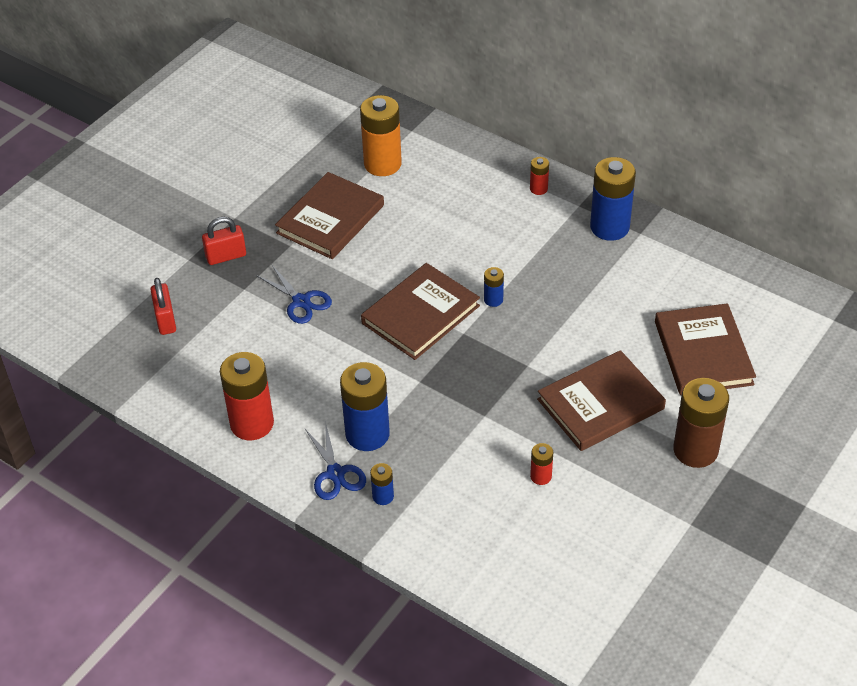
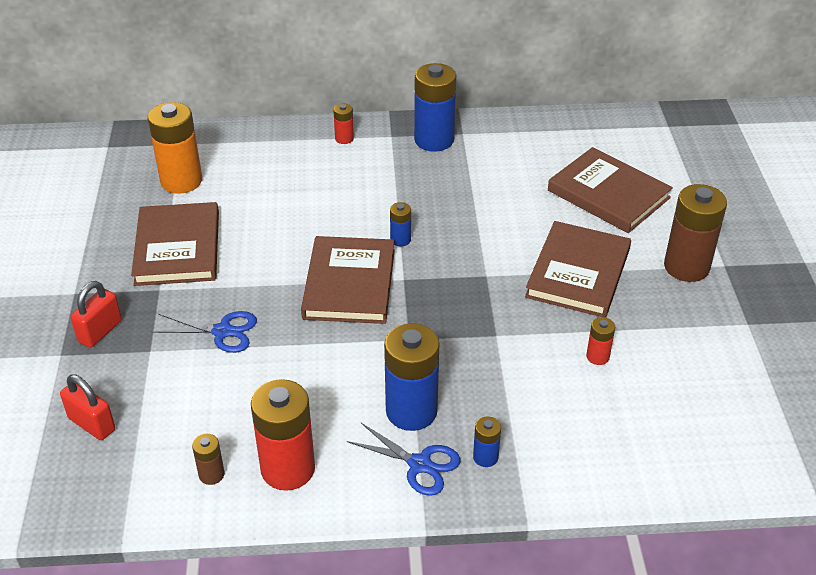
camera: 40 degrees left, 5 degrees down
none -> brown battery [192,434,224,485]

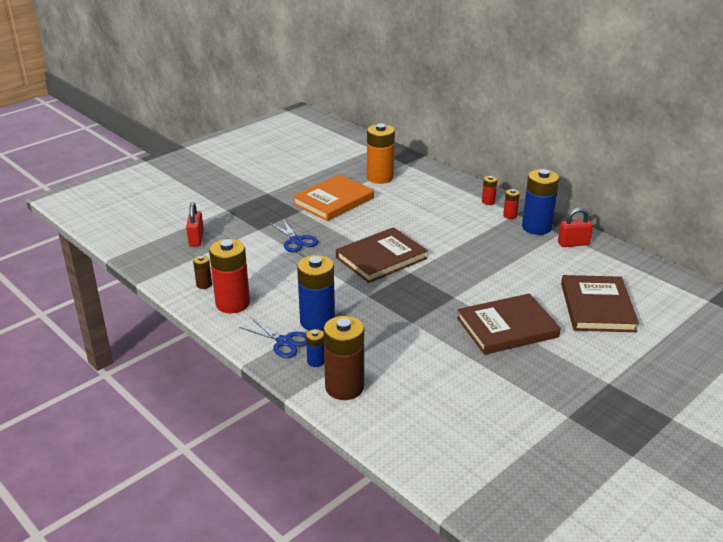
camera: 50 degrees right, 10 degrees down
red padlock [71,281,122,348] -> red padlock moved to [558,208,593,247]
brown book [131,202,219,286] -> orange book [292,174,374,221]
blue scissors [347,423,460,496] -> blue scissors turned 45 degrees counterclockwise [239,318,306,358]
blue battery [390,202,411,246] -> none
red battery [586,317,615,365] -> red battery moved to [503,189,520,219]
brown battery [664,184,727,282] -> brown battery moved to [323,316,364,400]

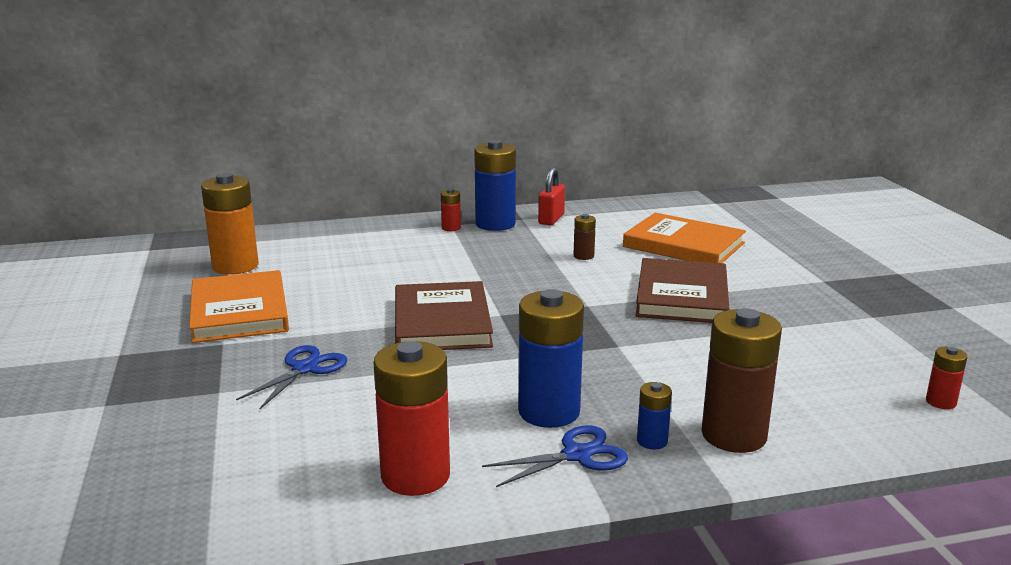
camera: 60 degrees left, 10 degrees down
red padlock [186,202,204,247] -> none
brown battery [193,255,212,289] -> brown battery moved to [573,214,596,260]
blue scissors [270,219,318,252] -> blue scissors turned 60 degrees counterclockwise [236,345,347,409]
red battery [482,176,497,205] -> red battery moved to [926,347,967,409]
brown book [561,275,639,332] -> orange book [623,213,746,263]

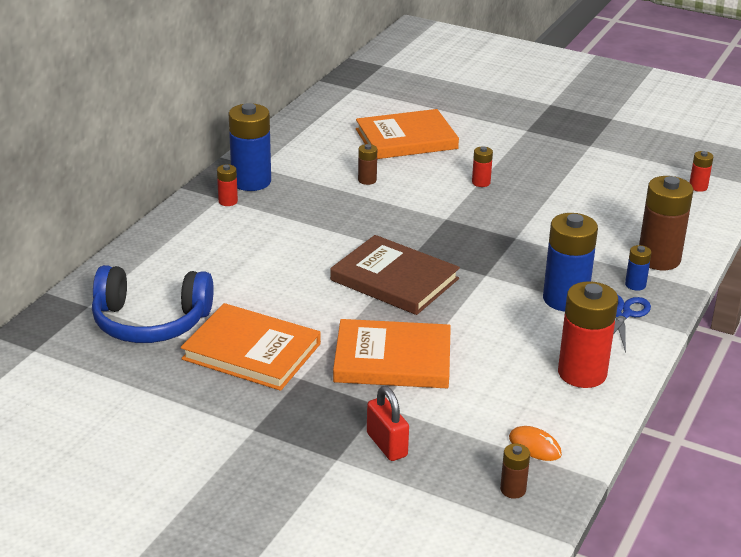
camera: 50 degrees left, 10 degrees up
orange battery [201,173,259,275] -> blue headphones [92,265,214,343]
blue scissors [236,345,347,409] -> orange book [333,319,451,388]
red padlock [538,167,565,225] -> red padlock moved to [367,386,409,461]
brown book [636,258,730,323] -> red battery [472,147,493,187]
none -> brown battery [500,444,530,499]
none -> orange mouse [509,426,562,461]

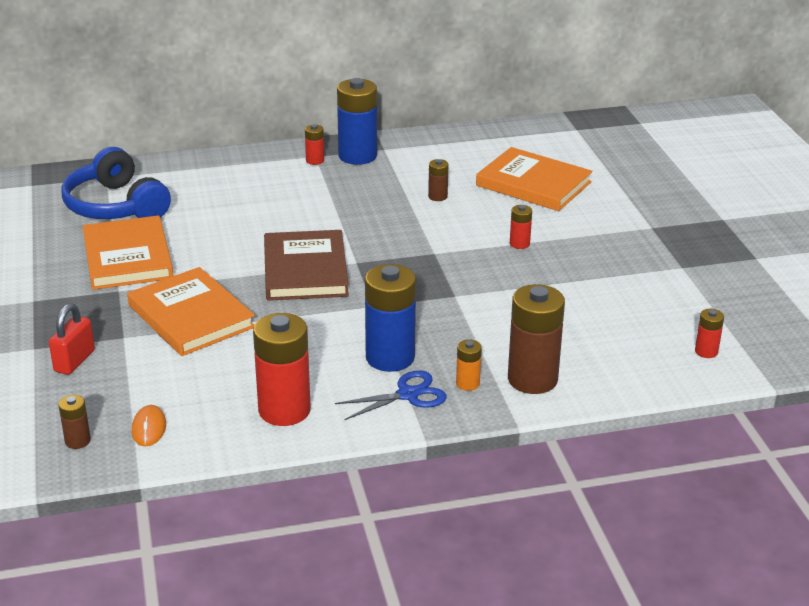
camera: 50 degrees right, 0 degrees up
blue battery [625,245,652,291] -> orange battery [456,339,482,391]

